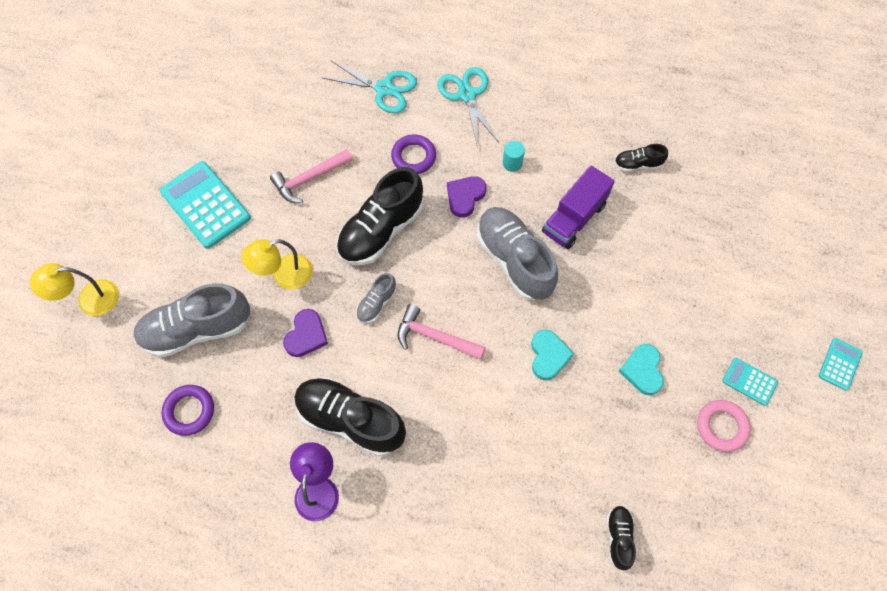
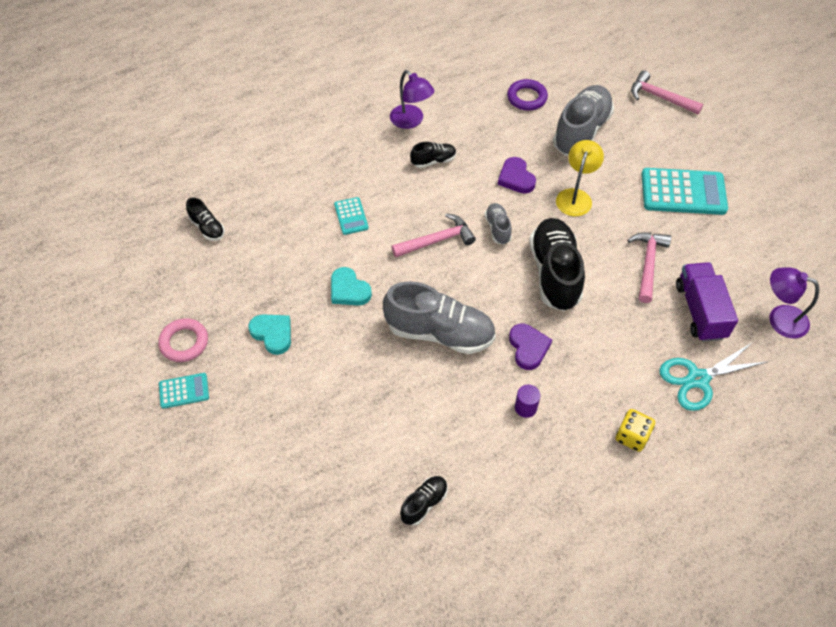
camera: 135 degrees right, 10 degrees down
yellow lamp [30,263,119,316] -> pink hammer [631,71,703,114]
black shoe [294,377,406,457] -> black shoe [410,142,456,168], size x0.48
purple ring [391,134,436,174] -> none
turquoise scissors [438,67,499,148] -> yellow dice [616,409,655,452]
turquoise cylinder [503,141,525,172] -> purple cylinder [515,384,541,418]
purple truck [542,165,615,249] -> purple truck moved to [676,262,738,342]
turquoise calculator [819,338,863,391] -> turquoise calculator moved to [334,197,369,235]
none -> purple lamp [769,267,819,338]

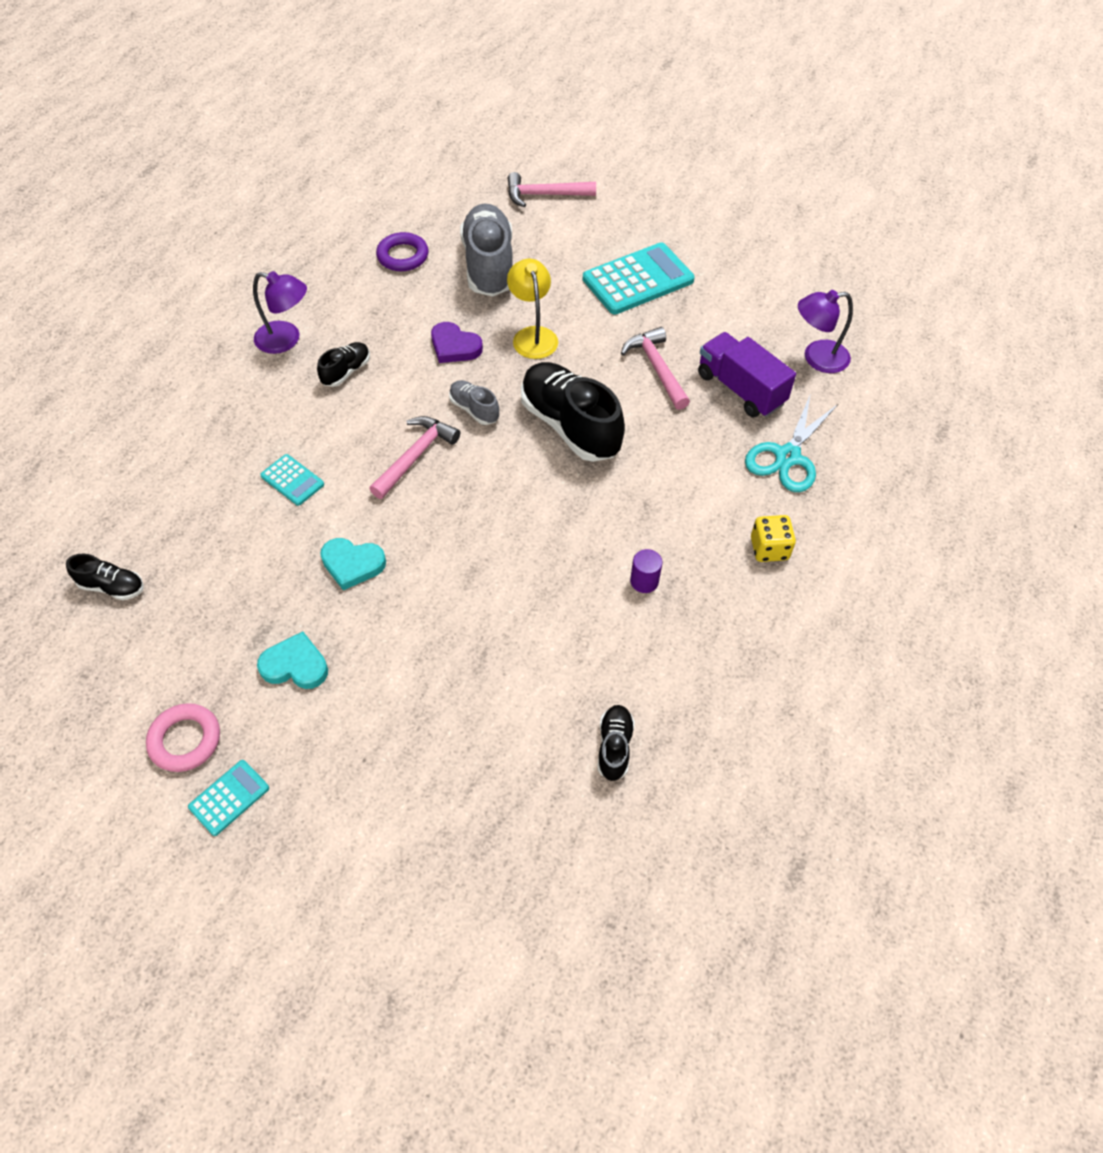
camera: 35 degrees left, 0 degrees up
grey shoe [383,281,496,354] -> none
purple heart [509,324,552,370] -> none

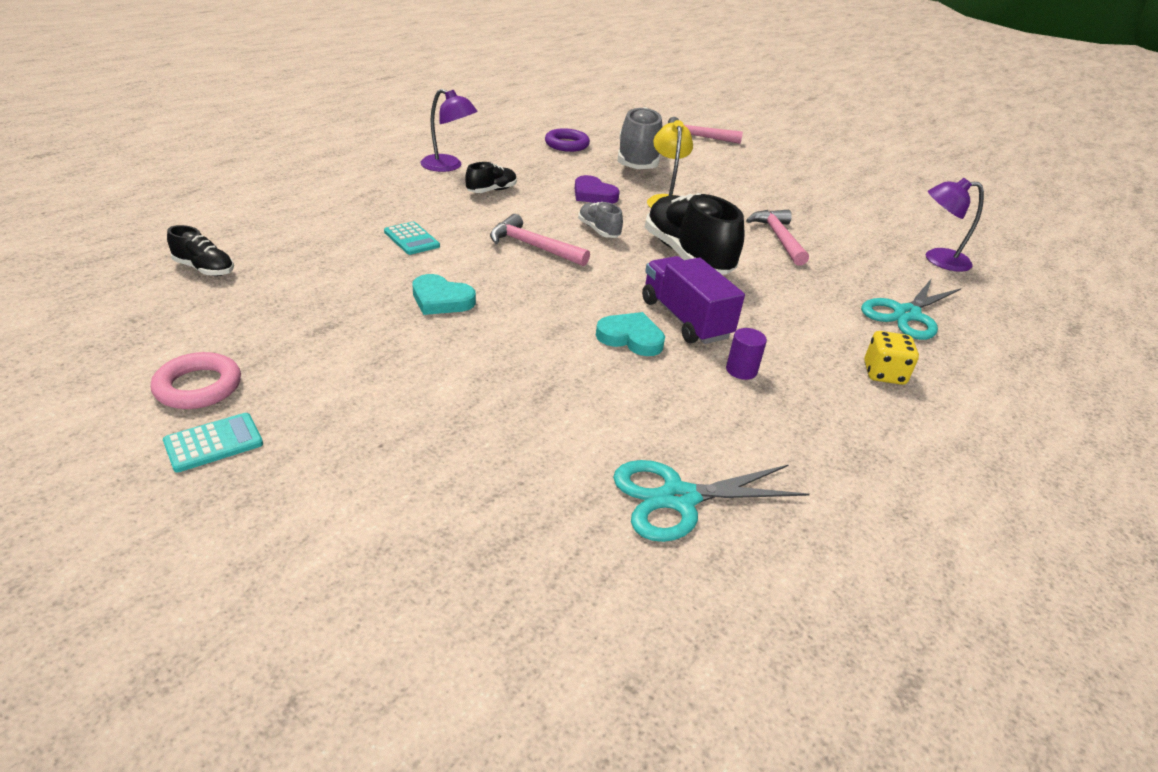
camera: 10 degrees right, 20 degrees down
turquoise heart [257,631,328,689] -> turquoise heart moved to [596,312,665,356]
pink hammer [369,416,460,499] -> pink hammer turned 105 degrees counterclockwise [490,214,590,266]
turquoise calculator [583,242,695,315] -> none
black shoe [597,705,635,781] -> turquoise scissors [613,460,810,542]
purple truck [698,332,796,418] -> purple truck moved to [642,256,745,344]

